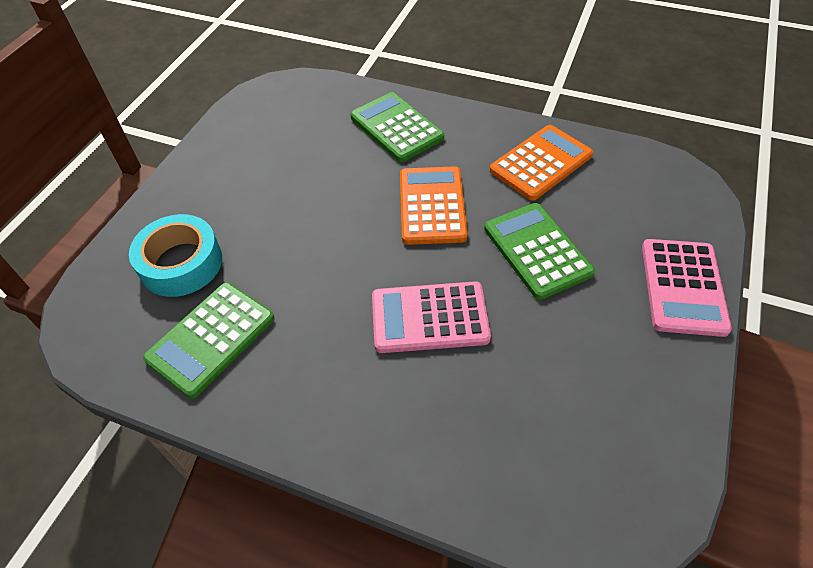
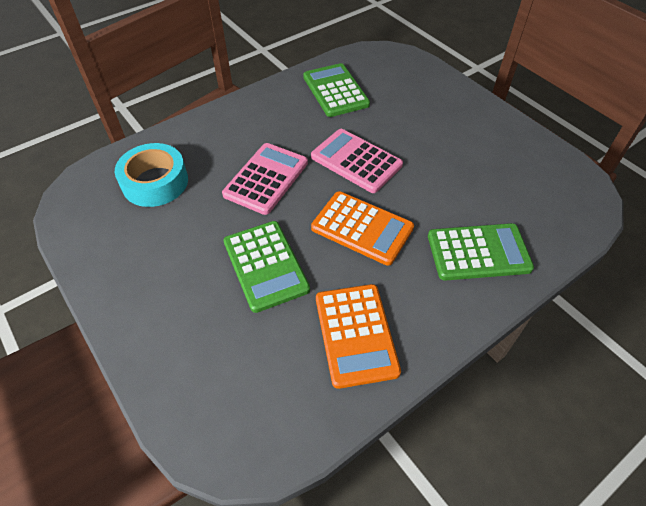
camera: 120 degrees right, 0 degrees up
turquoise tape [129,214,222,297] -> turquoise tape moved to [115,143,188,207]
green calculator [484,203,595,300] -> green calculator turned 60 degrees clockwise [223,221,310,313]
pink calculator [642,239,732,337] -> pink calculator moved to [311,129,403,193]

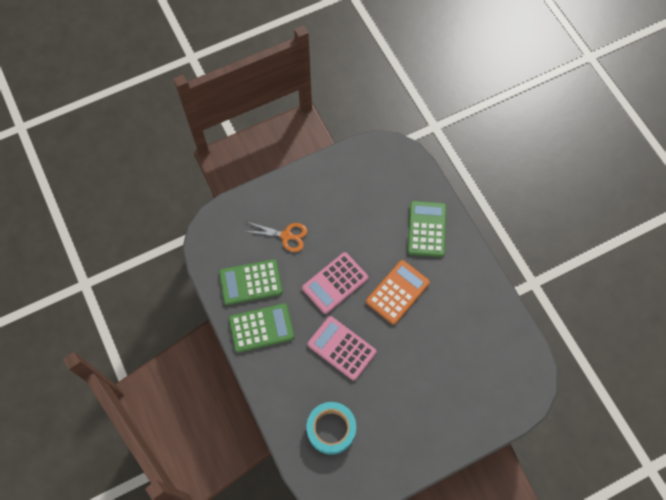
camera: 80 degrees left, 15 degrees up
green calculator [223,221,310,313] -> green calculator moved to [229,303,294,353]
orange calculator [316,284,401,389] -> none
none -> orange scissors [244,222,308,252]

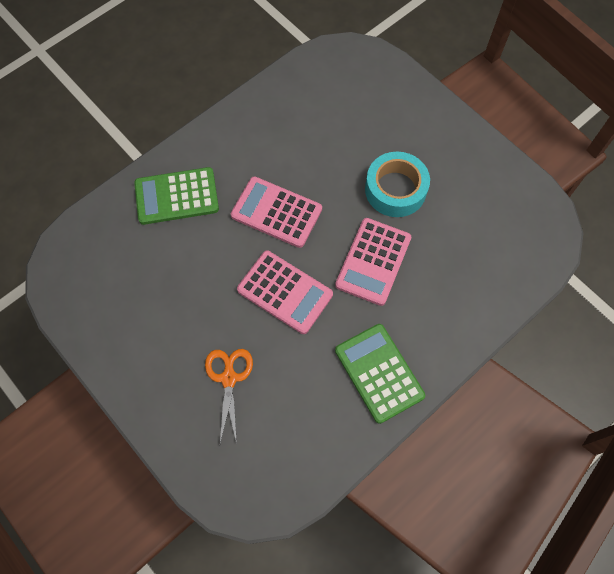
camera: 105 degrees left, 0 degrees up
green calculator [219,259,283,305] -> none
turquoise tape [307,402,356,455] -> turquoise tape moved to [365,152,430,217]
orange calculator [366,260,430,324] -> pink calculator [231,176,322,248]

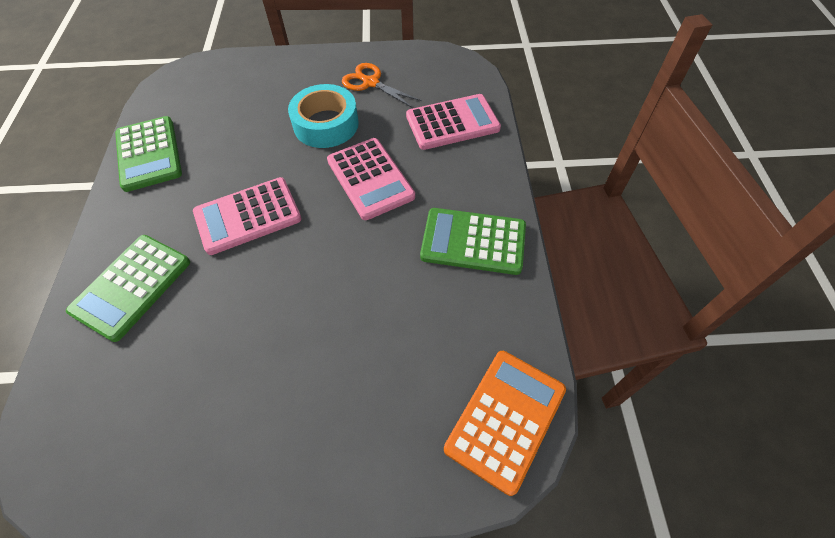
camera: 50 degrees left, 10 degrees down
orange scissors [205,349,253,444] -> orange scissors moved to [342,63,422,108]
pink calculator [237,251,333,334] -> pink calculator moved to [406,94,501,150]
none -> green calculator [115,116,182,192]
none -> orange calculator [444,351,566,496]

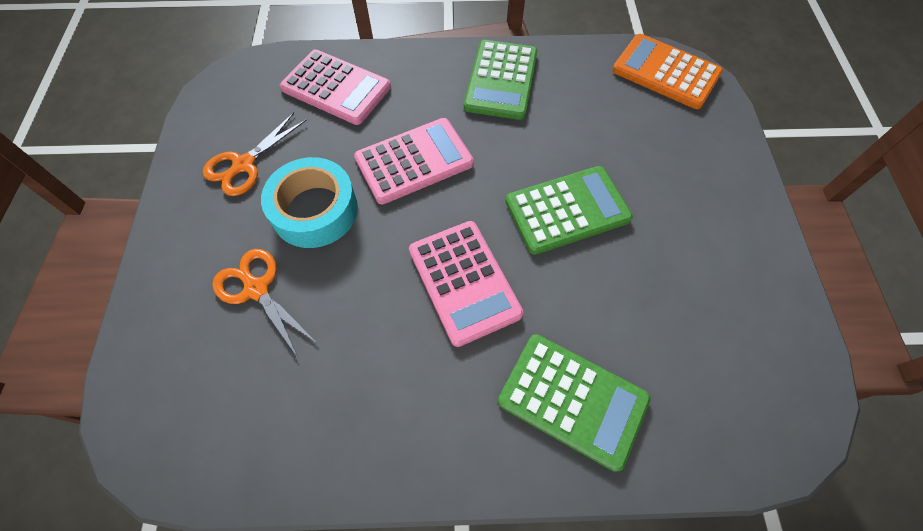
camera: 90 degrees left, 5 degrees up
green calculator [115,116,182,192] -> green calculator moved to [505,166,633,255]
pink calculator [406,94,501,150] -> pink calculator turned 135 degrees clockwise [280,49,391,125]
none -> orange scissors [212,249,317,358]

